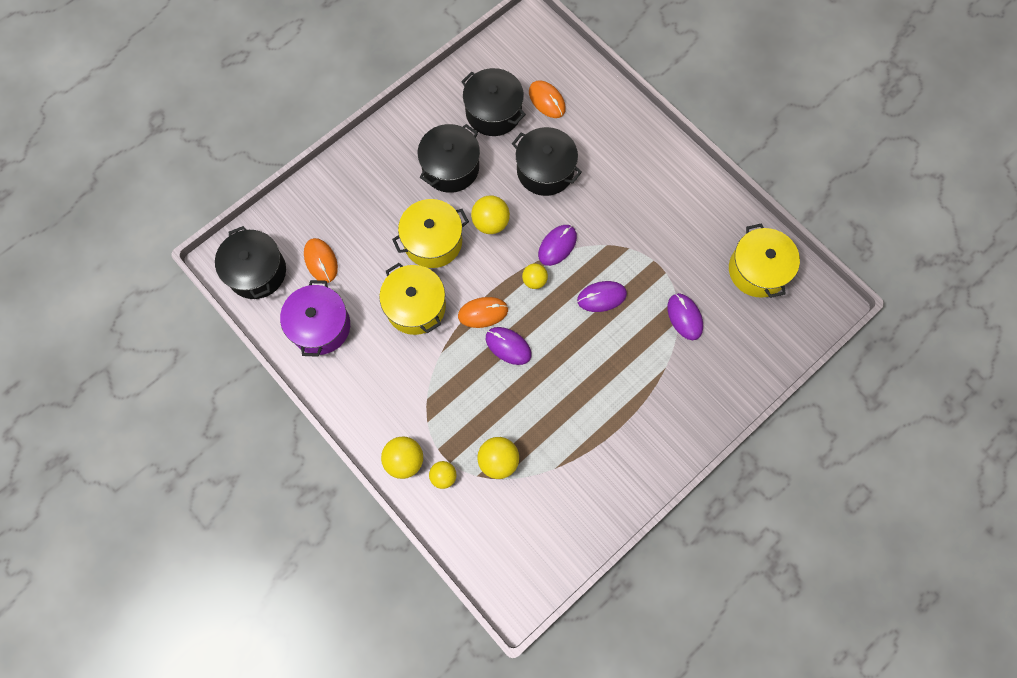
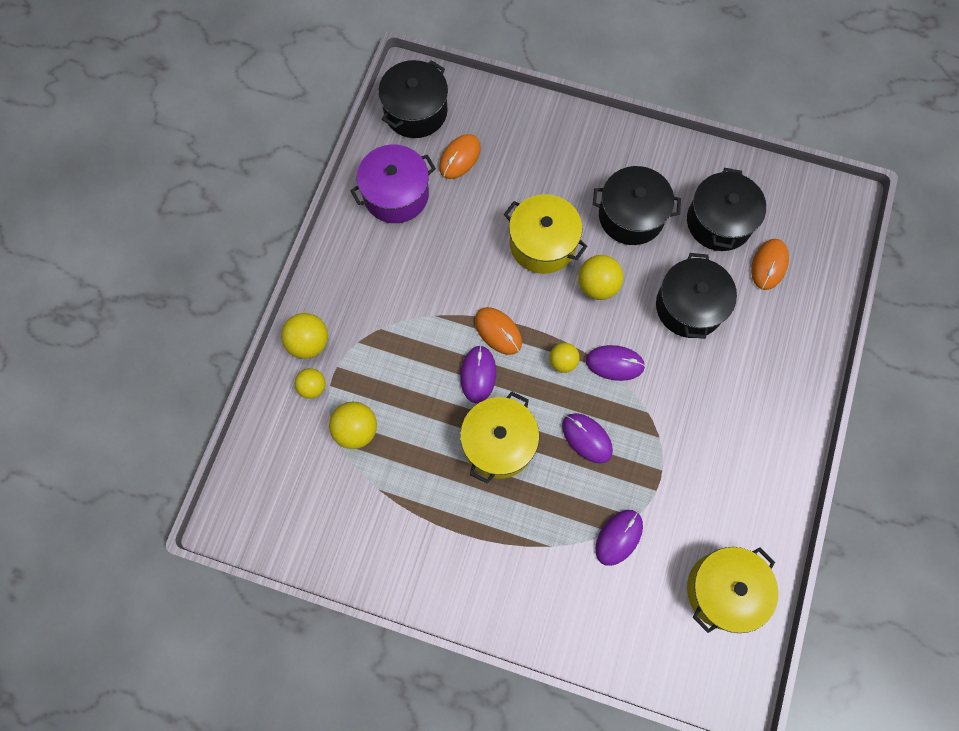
camera: 60 degrees right, 0 degrees up
yellow pot [379,263,446,335] -> yellow pot moved to [460,392,539,484]

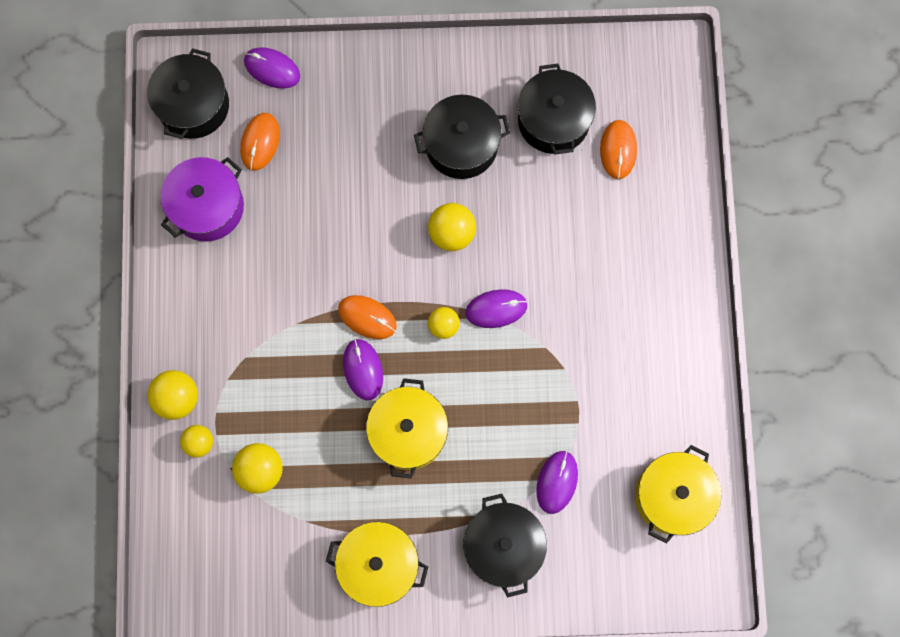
camera: 20 degrees left, 5 degrees up
yellow pot [504,194,587,274] -> yellow pot moved to [326,522,428,607]
purple mouse [562,413,613,463] -> purple mouse moved to [244,47,300,88]
black pot [656,253,737,339] -> black pot moved to [463,494,547,598]

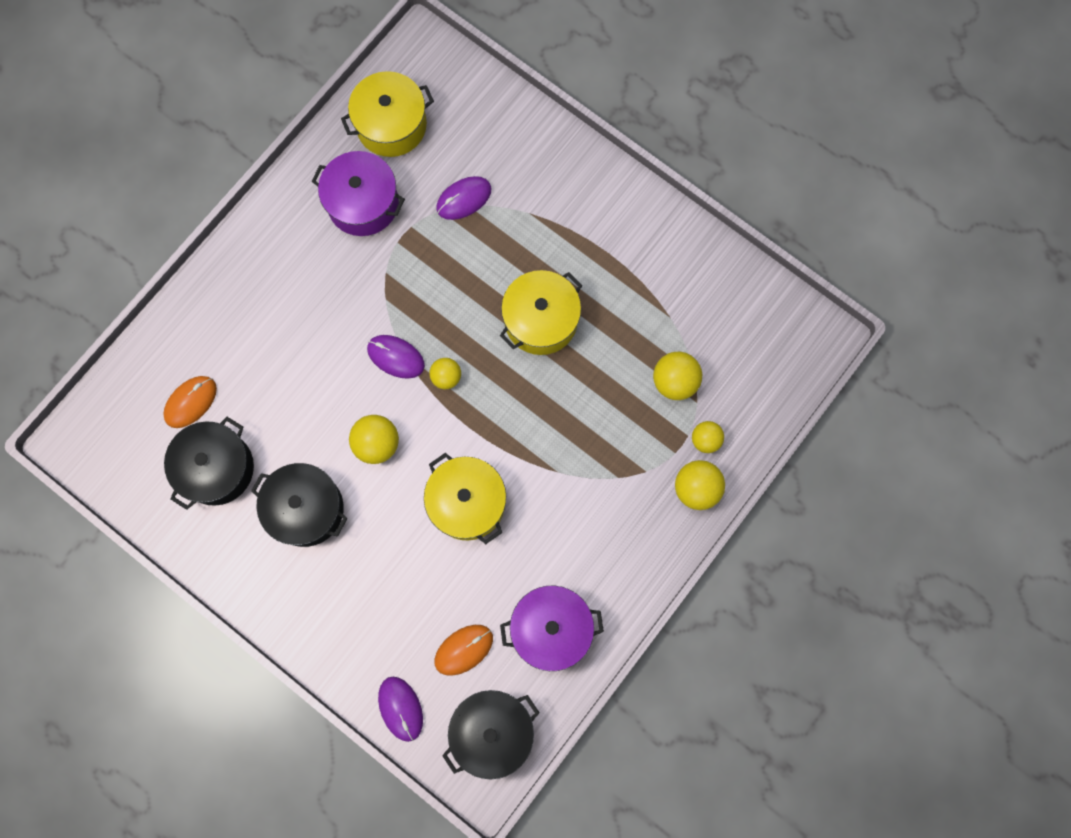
camera: 140 degrees left, 0 degrees up
yellow pot [326,522,428,607] -> yellow pot moved to [424,453,506,544]
orange mouse [338,295,397,339] -> none
purple mouse [343,339,383,400] -> none
black pot [463,494,547,598] -> none
none -> purple pot [311,151,405,236]

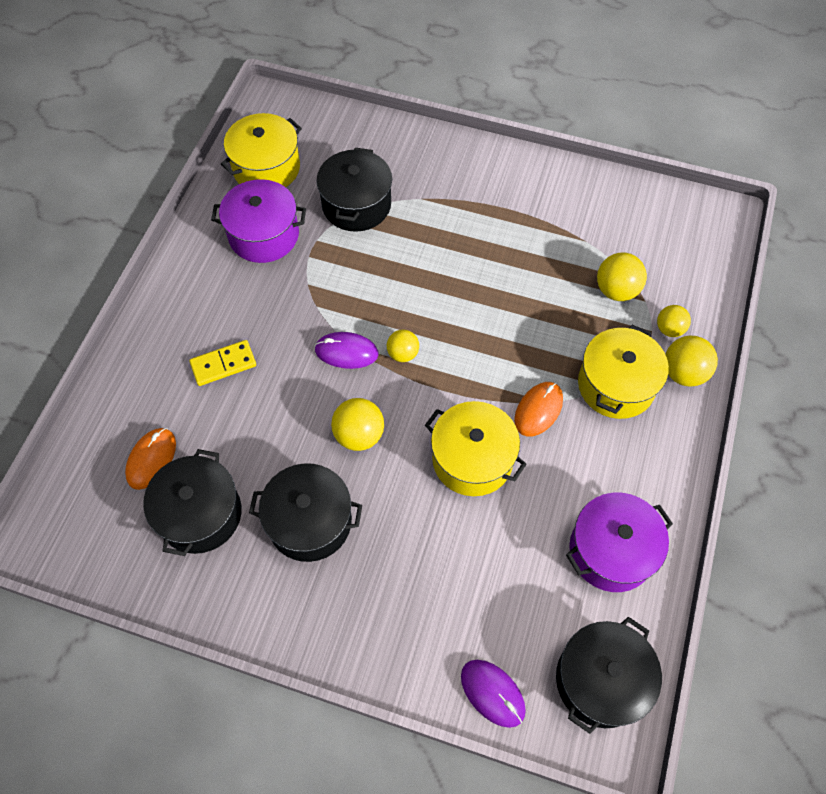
camera: 20 degrees left, 15 degrees down
orange mouse [435,625,493,676] -> orange mouse moved to [514,382,563,436]
purple mouse [436,176,491,220] -> black pot [316,148,392,232]
yellow pot [500,270,582,355] -> yellow pot moved to [578,325,669,419]
none -> yellow domino [189,340,256,386]

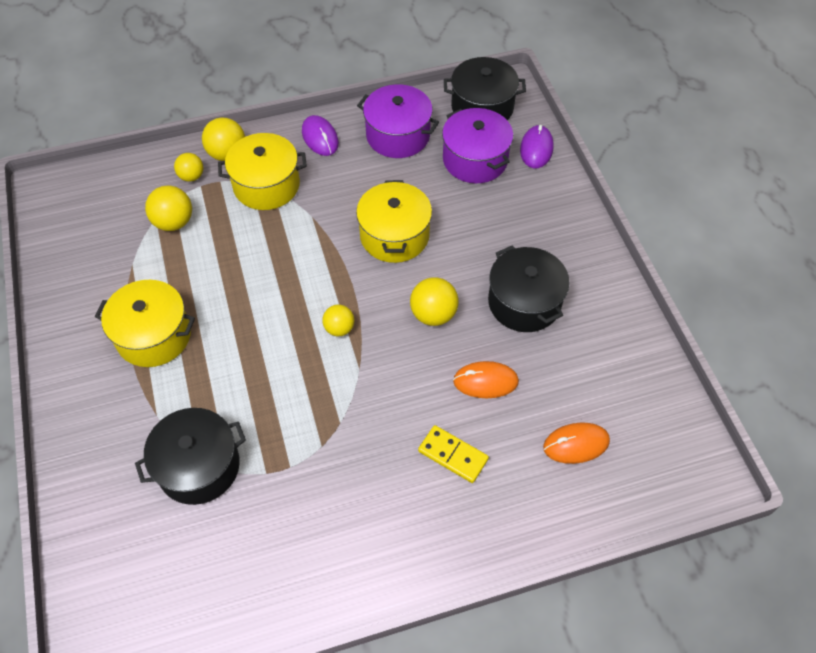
camera: 125 degrees left, 5 degrees down
black pot [143,449,241,556] -> none
purple pot [211,179,306,263] -> purple pot moved to [442,108,513,183]
yellow pot [221,113,302,187] -> yellow pot moved to [95,280,195,367]
purple mouse [315,332,379,369] -> purple mouse moved to [302,115,339,156]
orange mouse [514,382,563,436] -> orange mouse moved to [453,361,519,398]

